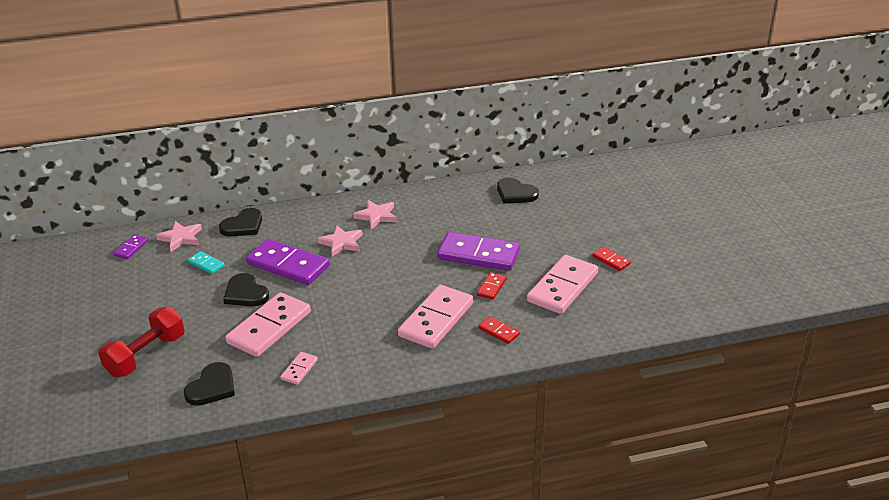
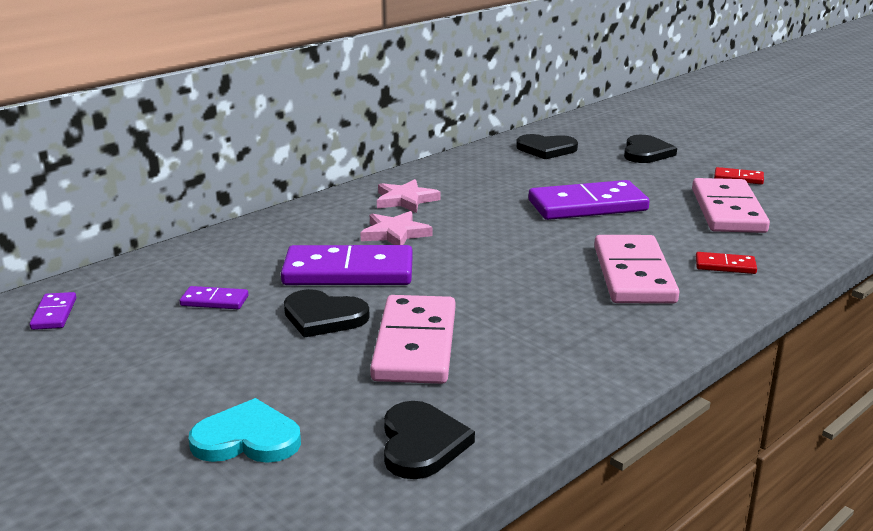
camera: 30 degrees left, 10 degrees down
red dumbbell [98,307,185,377] -> turquoise heart [188,398,301,463]
pink star [156,221,202,252] -> none
turquoise domino [188,251,225,274] -> purple domino [180,286,248,309]
black heart [219,208,262,236] -> black heart moved to [624,135,677,163]
pink domino [281,352,318,385] -> none
red domino [477,272,507,300] -> none

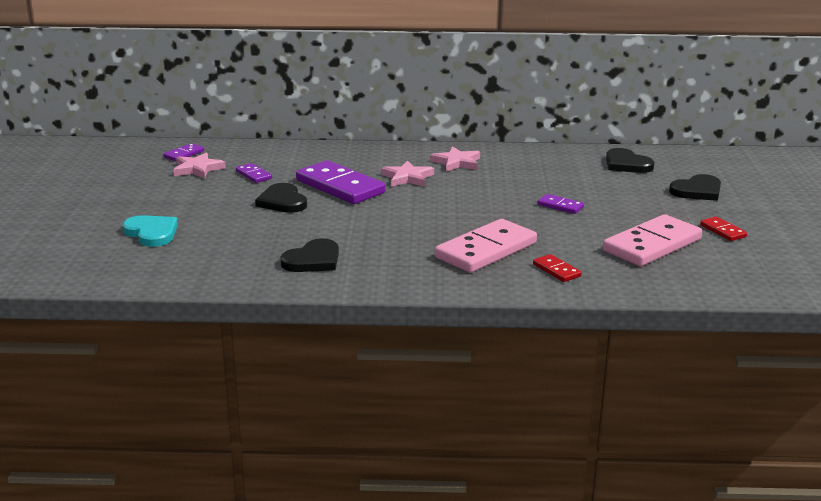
camera: 45 degrees right, 0 degrees up
pink domino [370,295,455,384] -> none
black heart [384,401,475,479] -> black heart moved to [280,238,339,272]
purple domino [528,180,650,220] -> purple domino [537,194,584,214], size x0.46
none -> pink star [173,152,226,179]

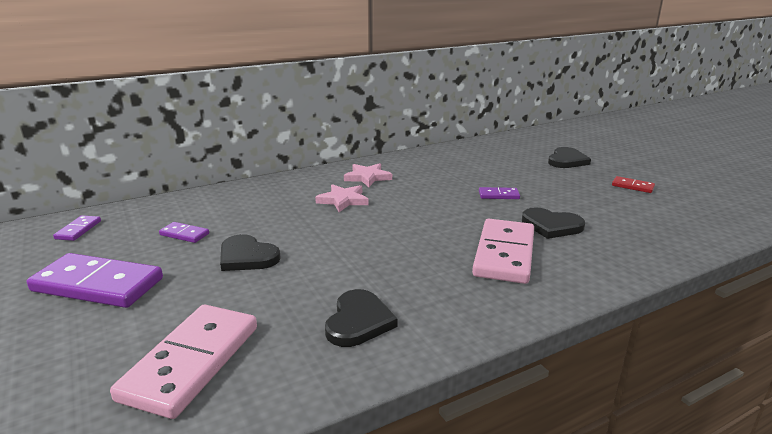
camera: 30 degrees left, 0 degrees up
turquoise heart [122,215,178,247] -> none
pink star [173,152,226,179] -> none
purple domino [296,161,386,204] -> purple domino moved to [27,253,163,308]
red domino [533,254,582,282] -> none
pink domino [603,214,702,266] -> pink domino moved to [110,305,257,419]
black heart [606,148,655,173] -> black heart moved to [522,207,585,239]

